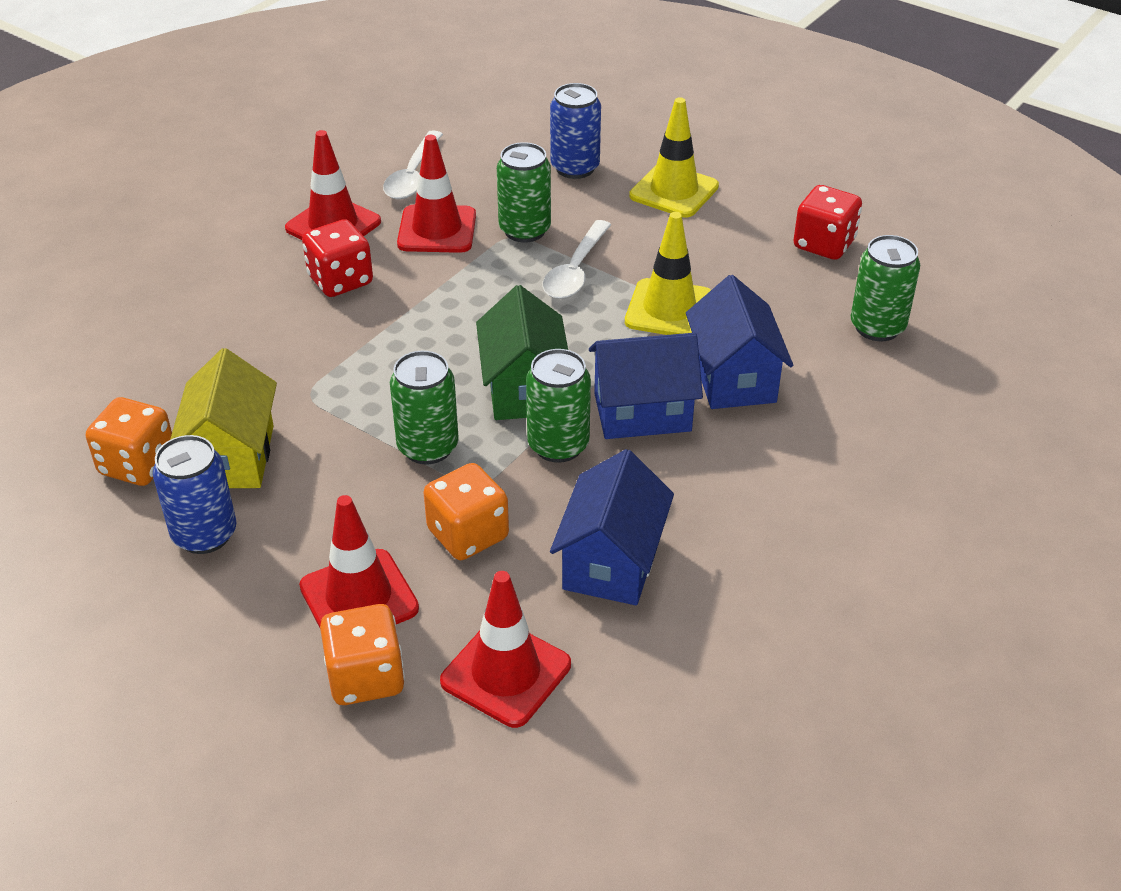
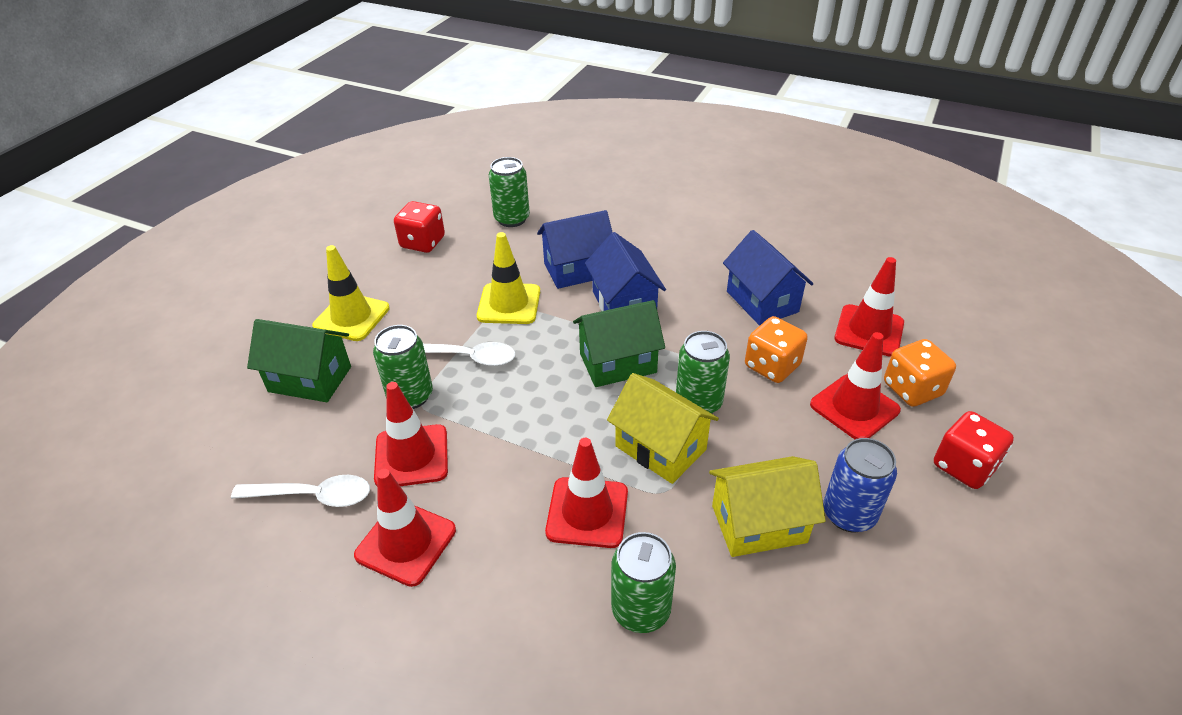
camera: 100 degrees left, 0 degrees up
orange dice [86,397,172,486] -> none
red dice [302,219,373,297] -> red dice moved to [934,411,1014,489]
green can [526,349,591,463] -> green can moved to [611,532,676,633]
blue can [550,83,601,179] -> green house [247,319,351,402]
blue house [550,449,674,605] -> blue house turned 60 degrees clockwise [723,230,814,326]
none -> red traffic cone [545,438,628,548]
none -> yellow house [607,373,719,484]

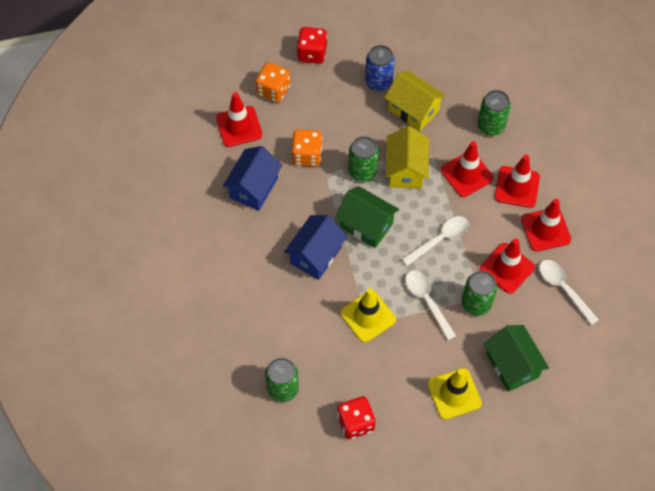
camera: 130 degrees left, 20 degrees up
blue house [537,210,612,289] -> none
red traffic cone [810,332,901,439] -> red traffic cone moved to [495,155,540,208]
none -> white spoon [402,216,469,266]

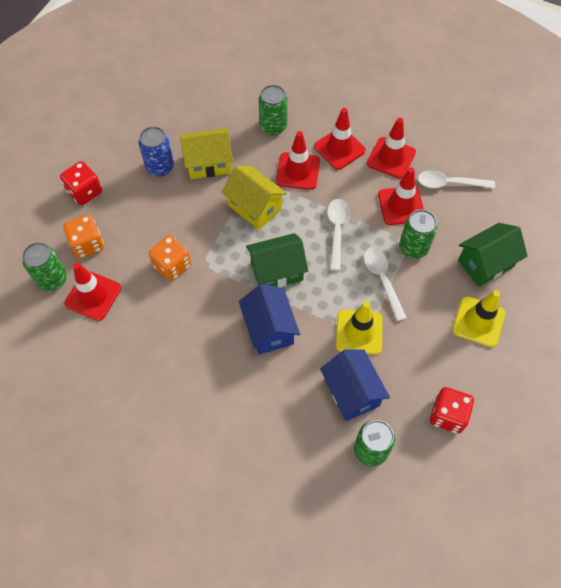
camera: 50 degrees left, 0 degrees up
blue house [223,146,282,211] -> blue house moved to [320,350,390,421]
green can [348,136,379,182] -> green can moved to [22,242,67,291]
white spoon [405,270,456,341] -> white spoon turned 60 degrees clockwise [364,247,407,321]
green house [484,325,549,392] -> green house turned 45 degrees counterclockwise [458,223,528,287]

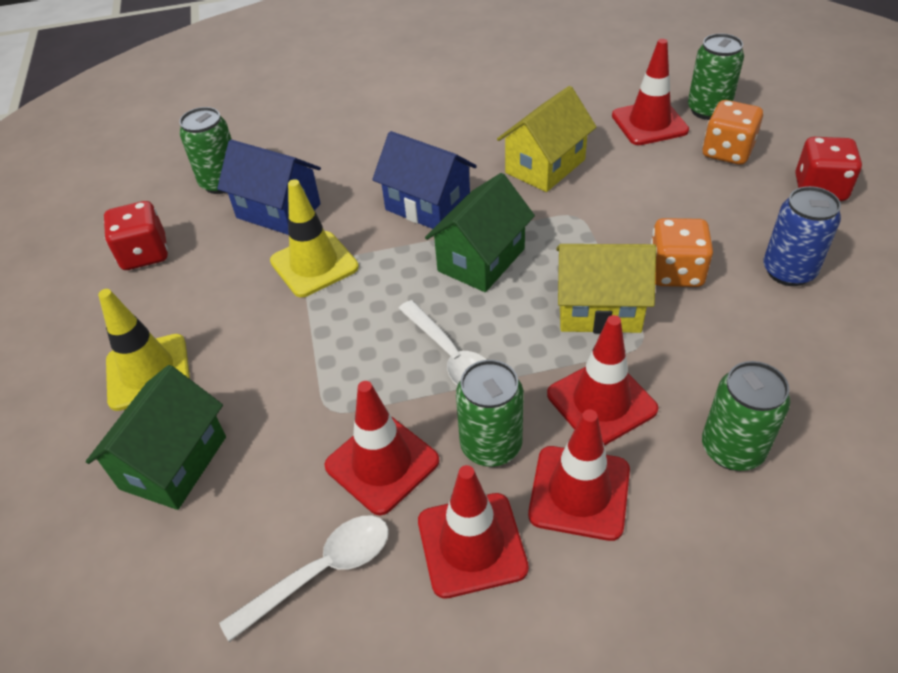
camera: 145 degrees right, 15 degrees down
orange dice [149,235,191,281] -> orange dice moved to [651,218,713,287]
yellow house [180,128,233,179] -> yellow house moved to [497,86,597,192]
white spoon [364,247,407,321] -> none
green can [399,209,437,259] -> green can moved to [456,360,524,467]

